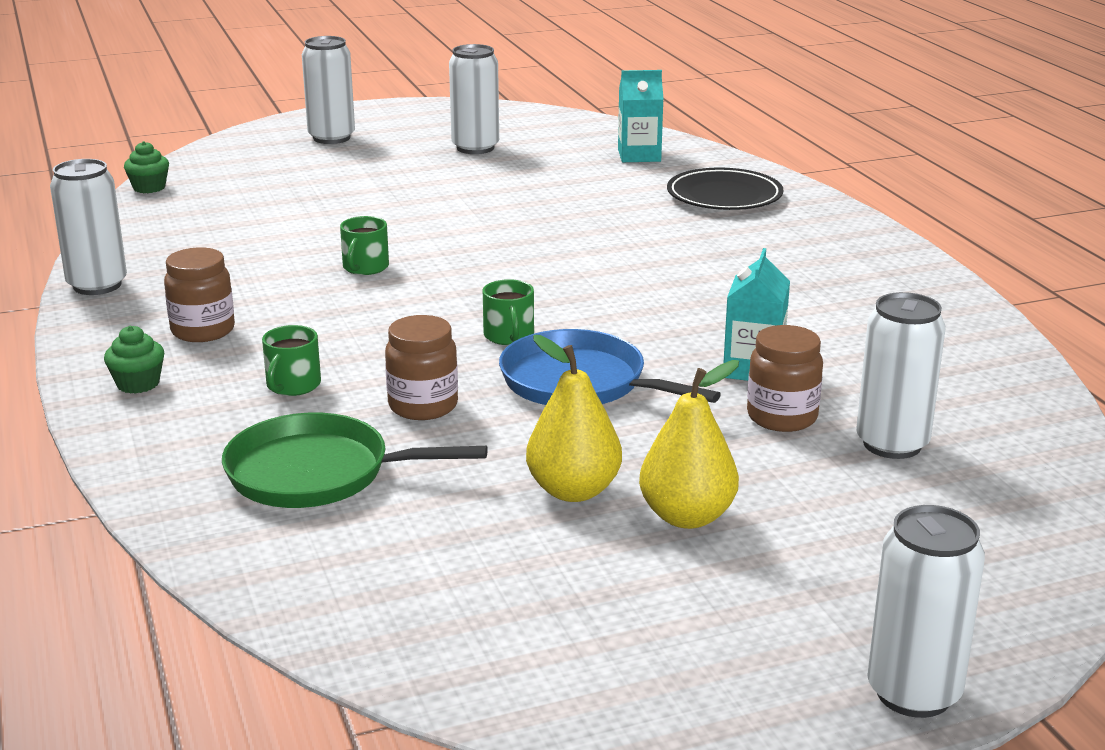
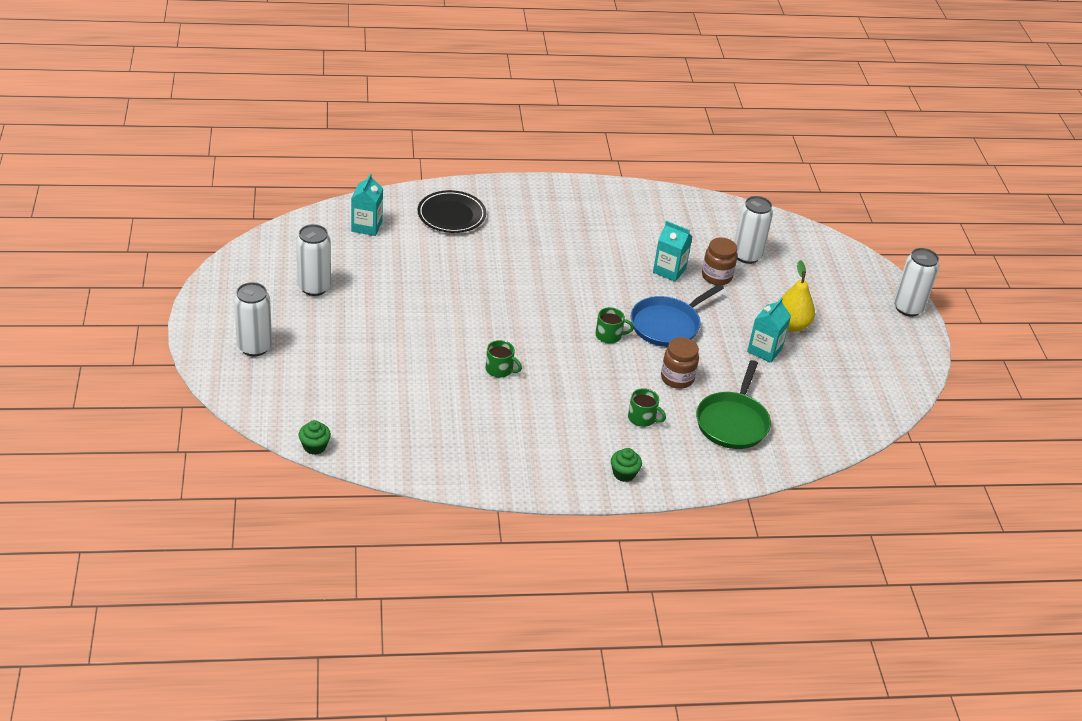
camera: 80 degrees left, 15 degrees up
white can [50,159,127,295] -> none
brown jar [164,247,235,342] -> none
yellow pear [526,335,622,502] -> turquoise carton [747,298,791,363]

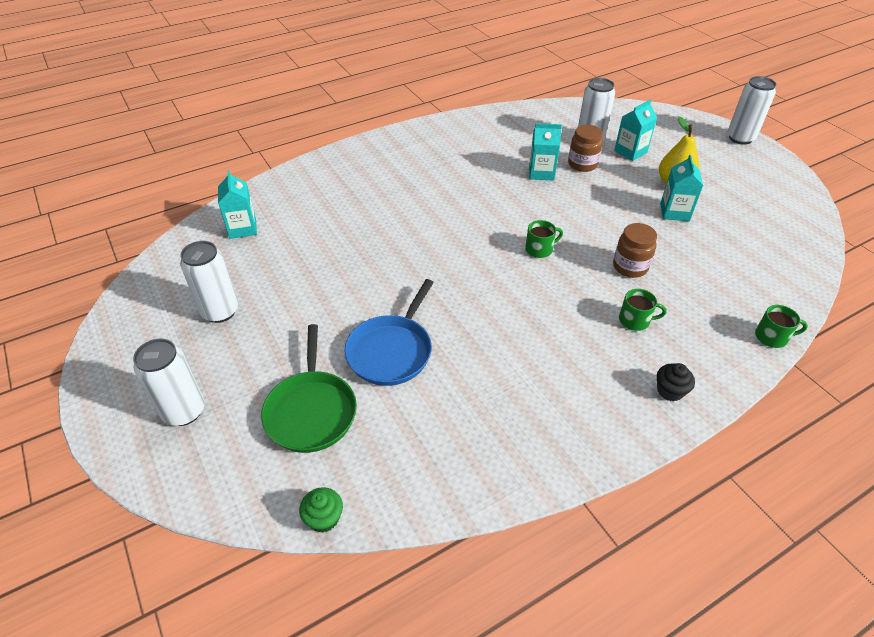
camera: 20 degrees left, 5 degrees up
black plate [418,190,486,233] -> none
green mug [486,340,522,378] -> green mug moved to [755,305,808,348]
green cupcake [611,448,642,482] -> black cupcake [657,363,695,401]
blue pan [631,284,724,347] -> blue pan moved to [344,279,434,386]
green pan [696,360,771,449] -> green pan moved to [261,324,357,453]
none -> turquoise carton [614,100,657,161]

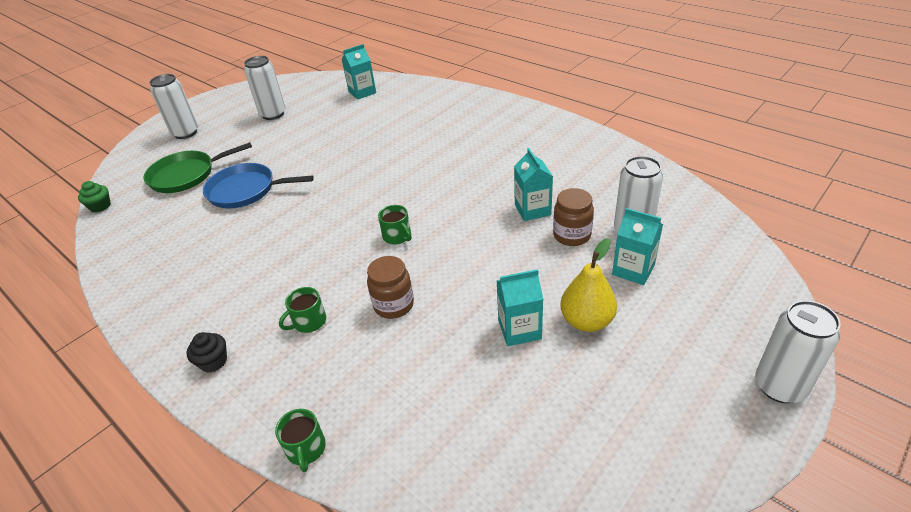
camera: 75 degrees right, 5 degrees down
green mug [619,289,666,331] -> green mug turned 60 degrees clockwise [279,287,326,333]

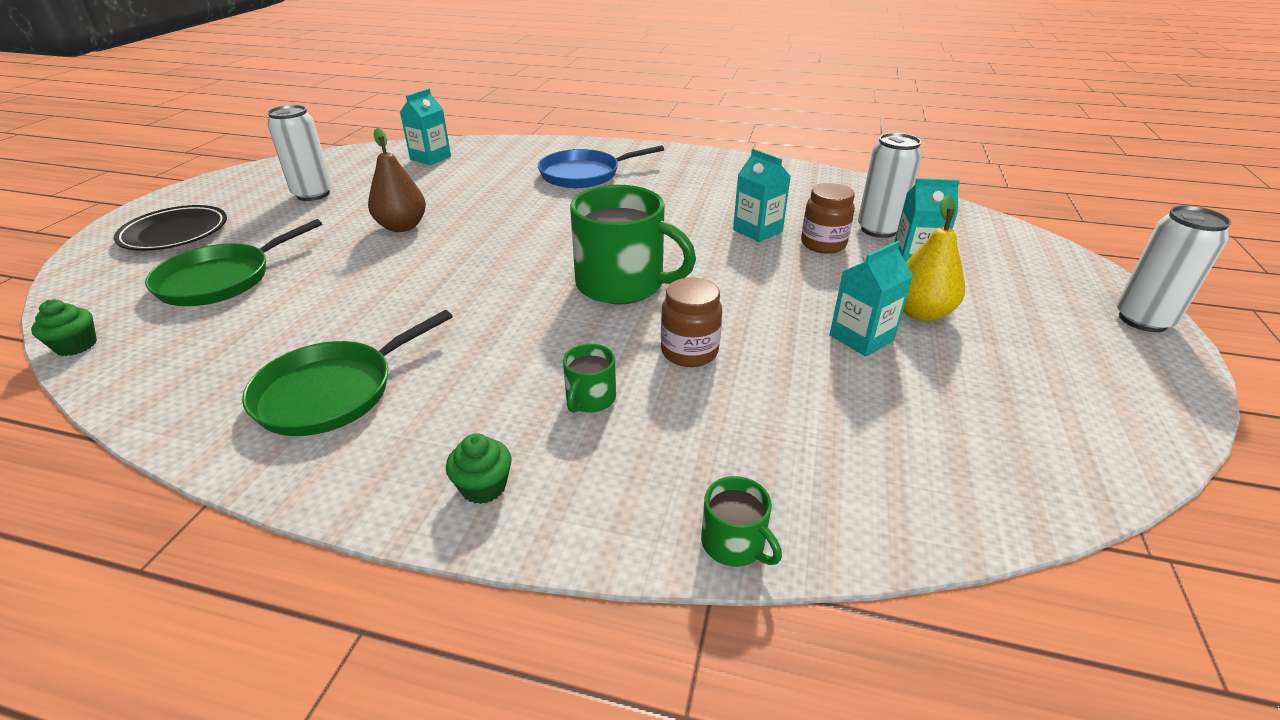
camera: 30 degrees left, 5 degrees down
white can [149,74,198,139] -> black plate [113,205,227,251]
black cupcake [187,332,227,372] -> green cupcake [446,433,511,504]
blue pan [203,163,314,208] -> blue pan moved to [538,145,664,188]
green mug [378,205,412,244] -> green mug [570,185,696,305], size x2.20
none -> green pan [242,310,453,436]
none -> brown pear [368,128,426,232]

